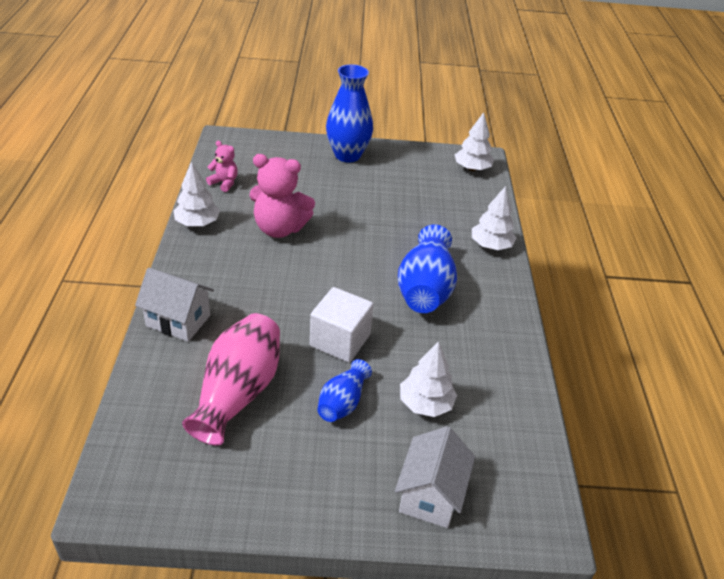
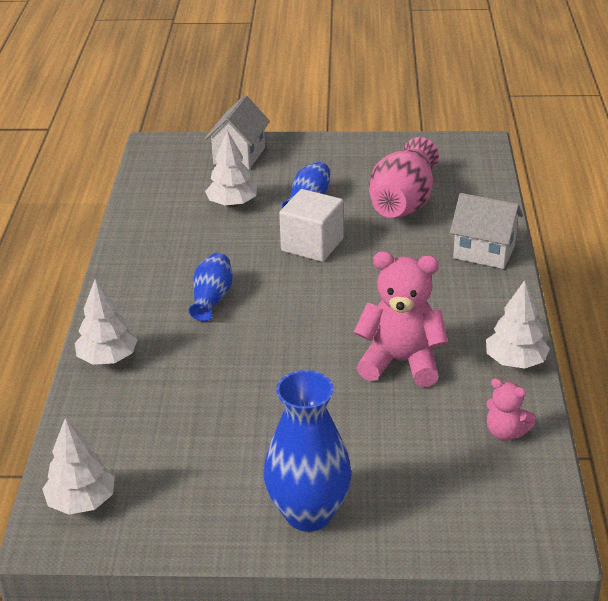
camera: 175 degrees left, 5 degrees down
blue vase [398,224,457,313] -> blue vase [188,253,233,321], size x0.56

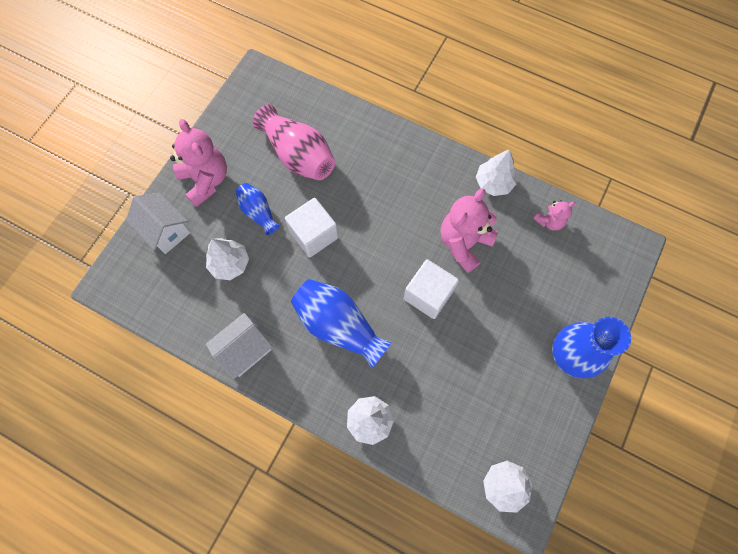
camera: 65 degrees left, 35 degrees up
blue vase [188,253,233,321] -> blue vase [291,279,392,368], size x1.77
white house [450,193,523,269] -> white house moved to [206,313,273,379]
none -> pink teddy bear [170,119,227,207]
none -> white cube [404,259,459,319]

